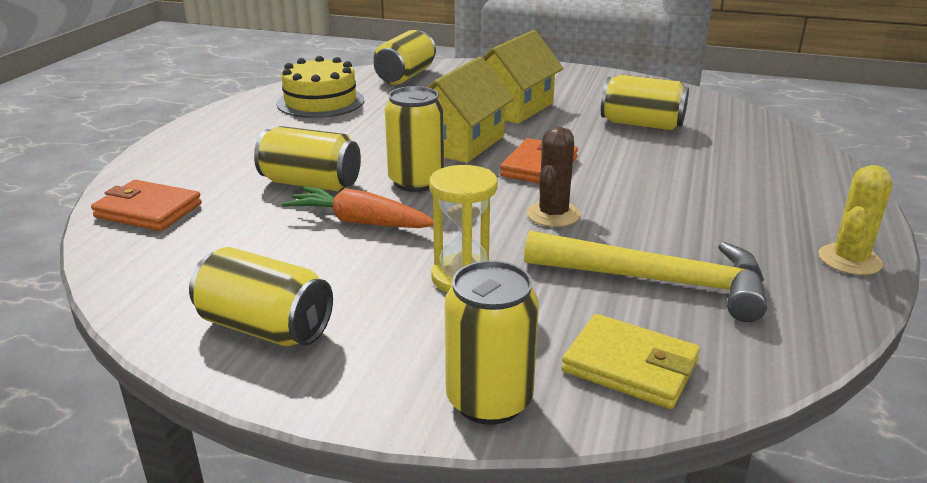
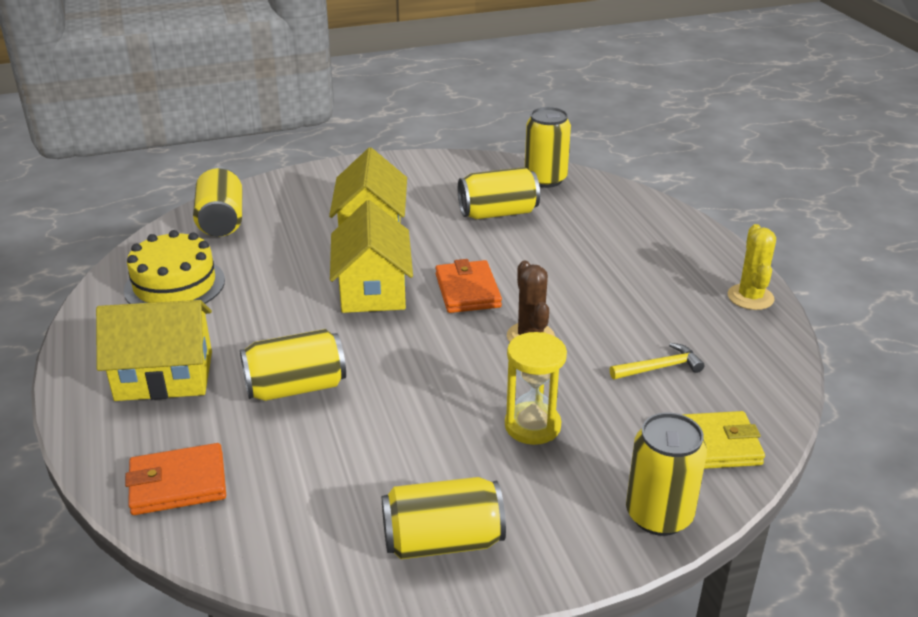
camera: 35 degrees left, 5 degrees up
orange carrot [282,187,434,228] -> none
yellow can [385,86,444,192] -> yellow can moved to [525,107,571,188]
yellow hammer [524,231,767,322] -> yellow hammer [610,343,705,379], size x0.48
none -> yellow house [96,300,212,401]

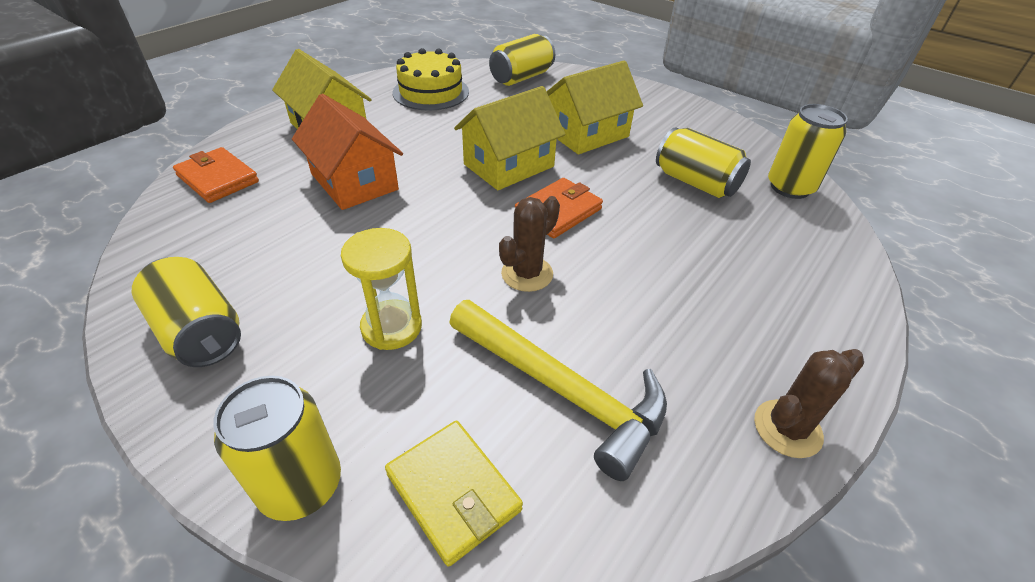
camera: 55 degrees right, 10 degrees up
yellow can [240,329,346,401] -> orange house [292,94,403,210]
yellow hammer [610,343,705,379] -> yellow hammer [449,300,667,481], size x2.07
yellow cactus [728,224,776,310] -> brown cactus [754,349,864,458]

